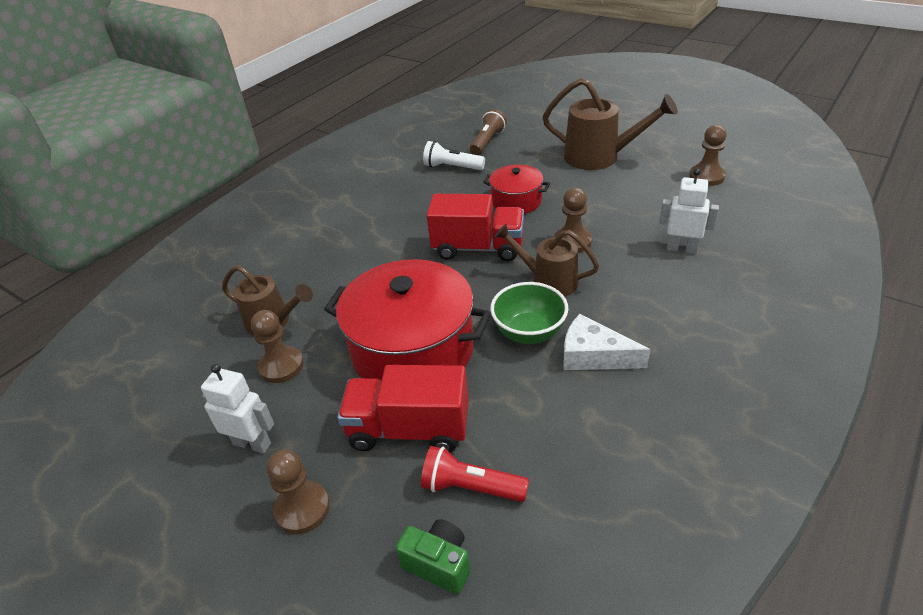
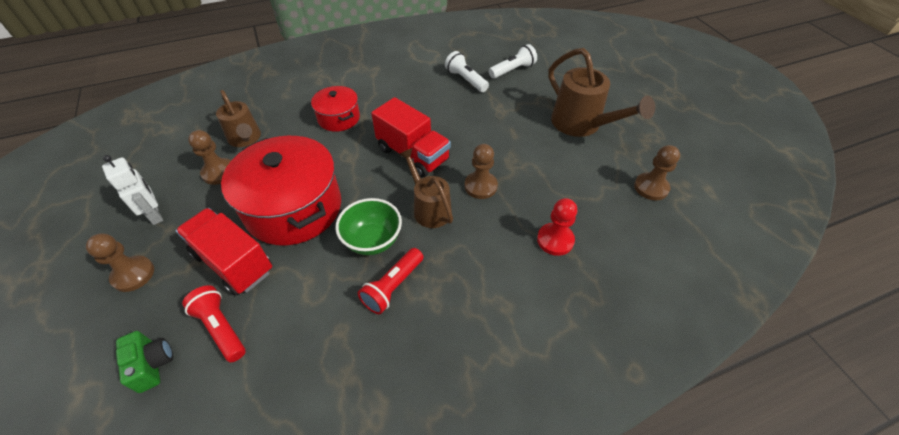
camera: 30 degrees right, 10 degrees up
brown flashlight [470,109,507,155] -> white flashlight [489,44,537,79]
red pot [483,165,550,214] -> red pot moved to [311,86,360,132]
white cheese [564,314,650,370] -> red flashlight [358,248,423,314]
white robot [659,168,719,254] -> red pawn [537,198,577,256]

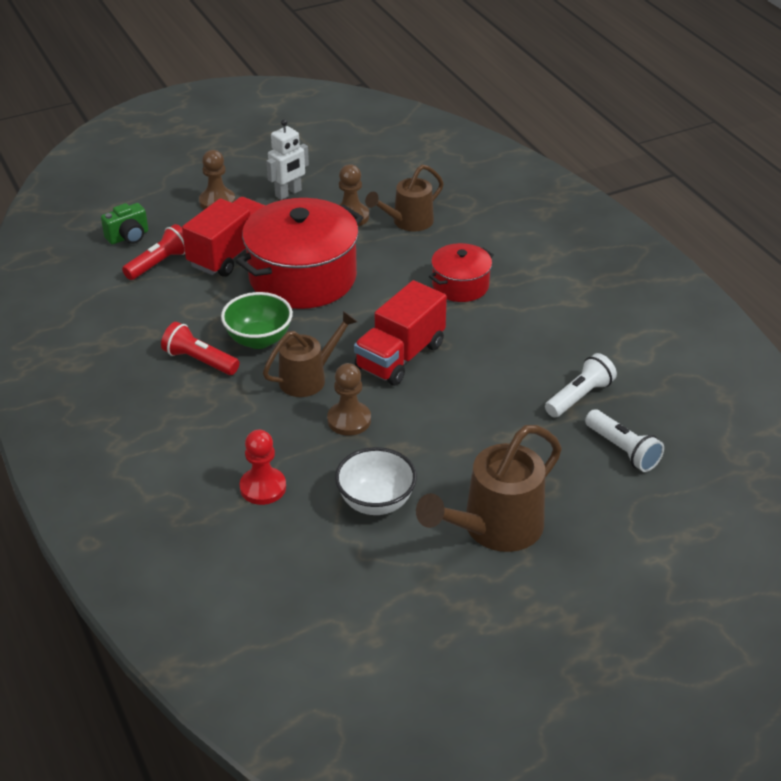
camera: 85 degrees right, 10 degrees down
brown pawn [634,145,680,200] -> none
none -> white bowl [335,447,417,515]

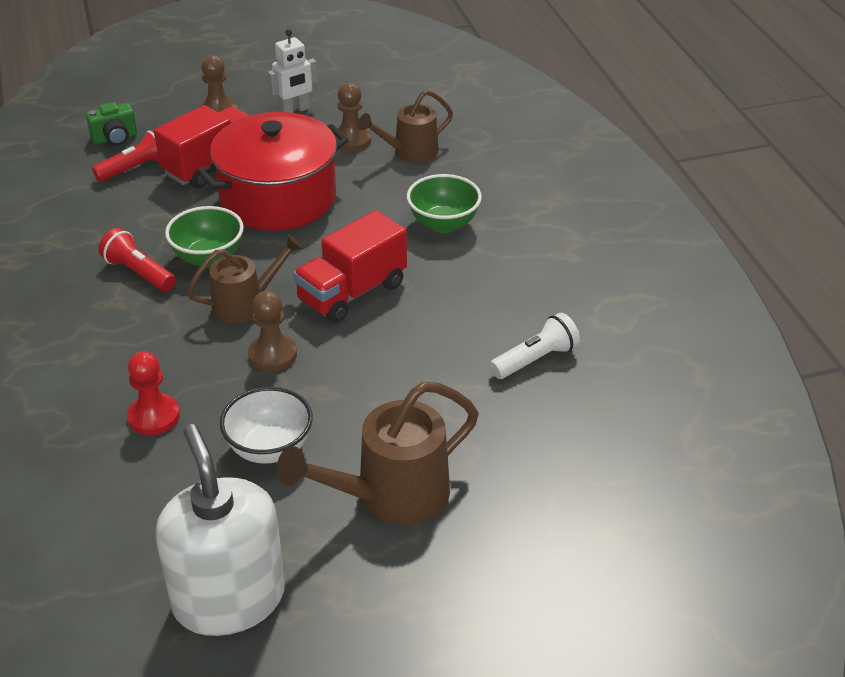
camera: 10 degrees right, 0 degrees up
red pot [429,243,494,302] -> green bowl [407,174,482,233]
white flashlight [585,409,664,472] -> none
none -> white soap dispenser [155,424,285,636]

